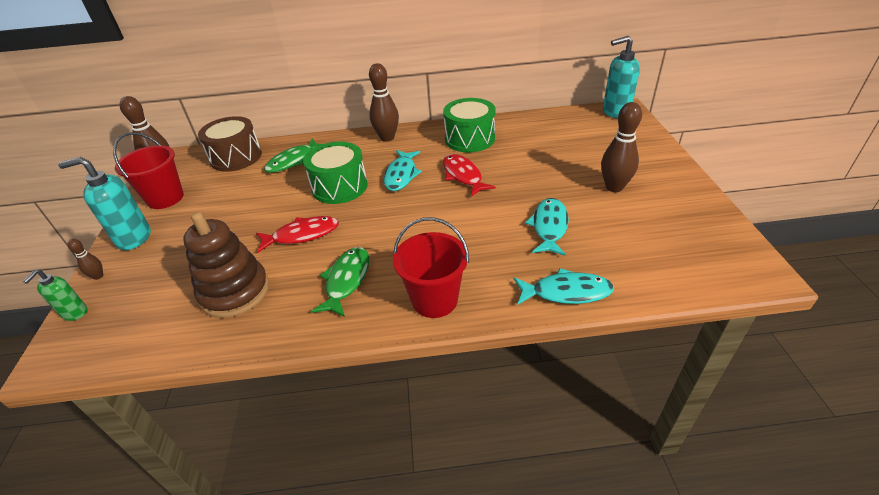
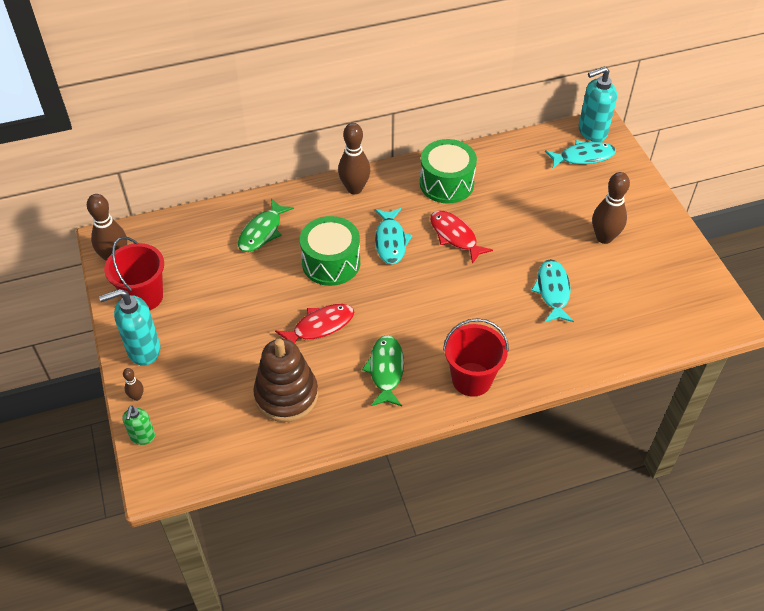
camera: 15 degrees left, 10 degrees up
brown drum [198,116,262,172] -> none
turquoise fish [514,268,614,305] -> turquoise fish moved to [545,140,616,168]

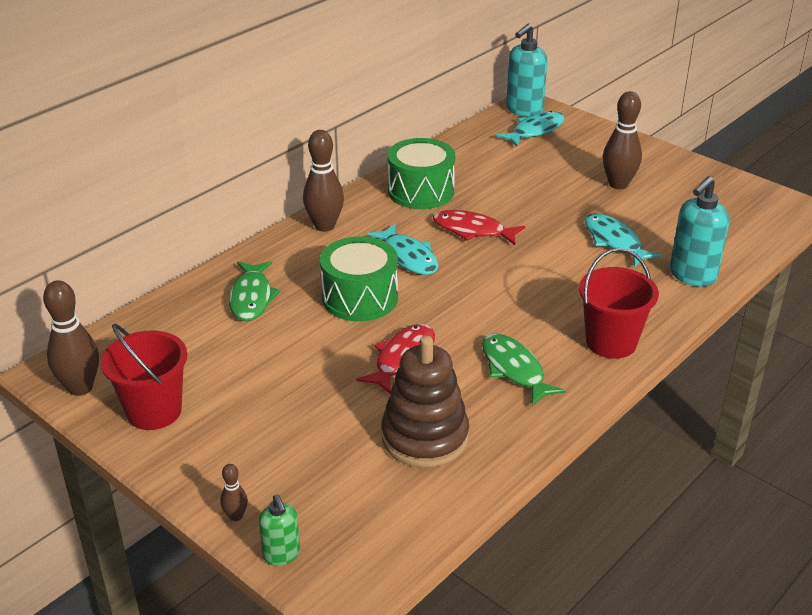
camera: 30 degrees left, 15 degrees down
turquoise soap dispenser [99,289,161,366] -> turquoise soap dispenser moved to [670,176,729,287]

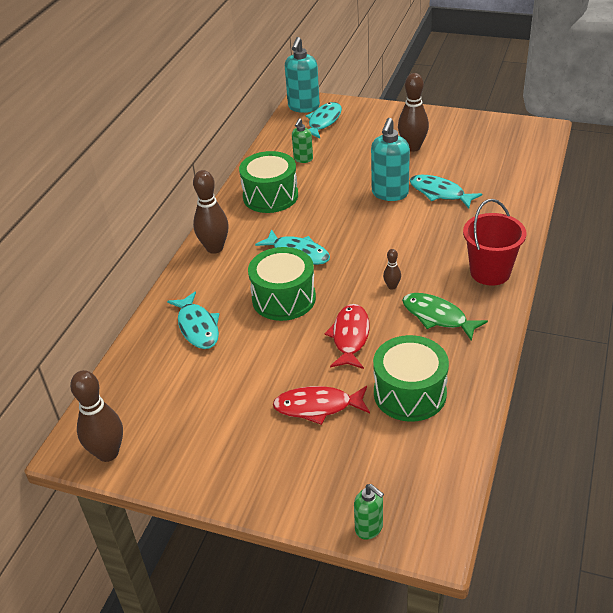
camera: 20 degrees left, 5 degrees up
red bucket [101,324,188,430] -> none
brown bowling pin [220,464,248,521] -> brown bowling pin moved to [383,249,401,290]
green fish [229,261,281,321] -> turquoise fish [167,291,219,349]
brown stacking toy [381,336,469,468] -> green drum [373,335,449,421]
red fish [433,210,525,245] -> red fish moved to [273,386,370,425]
turquoise soap dispenser [670,176,729,287] -> turquoise soap dispenser moved to [371,118,410,201]
none -> green soap dispenser [292,118,313,163]

